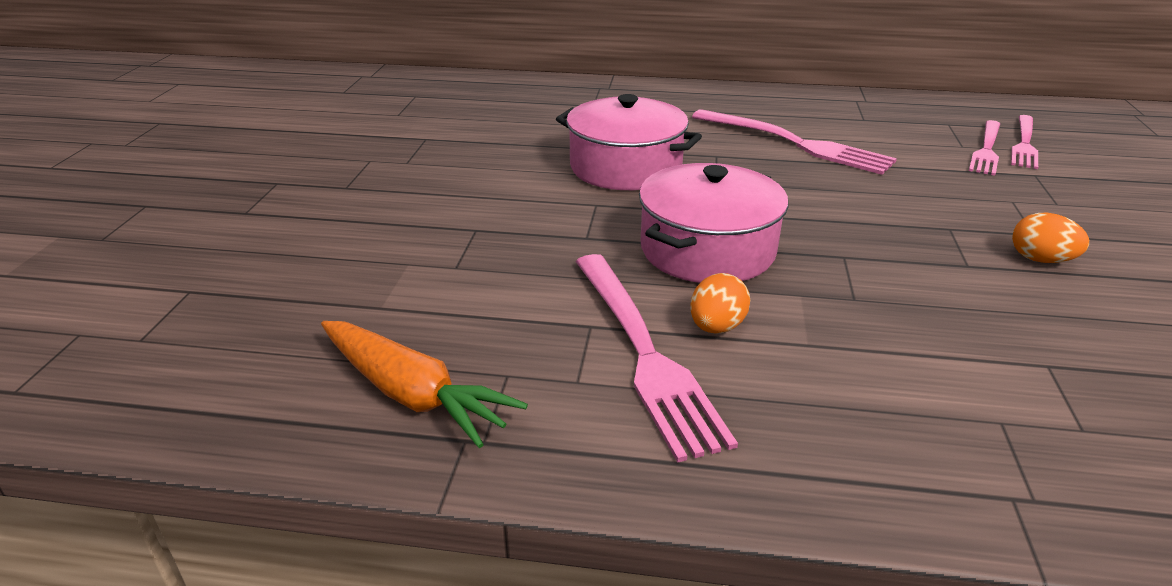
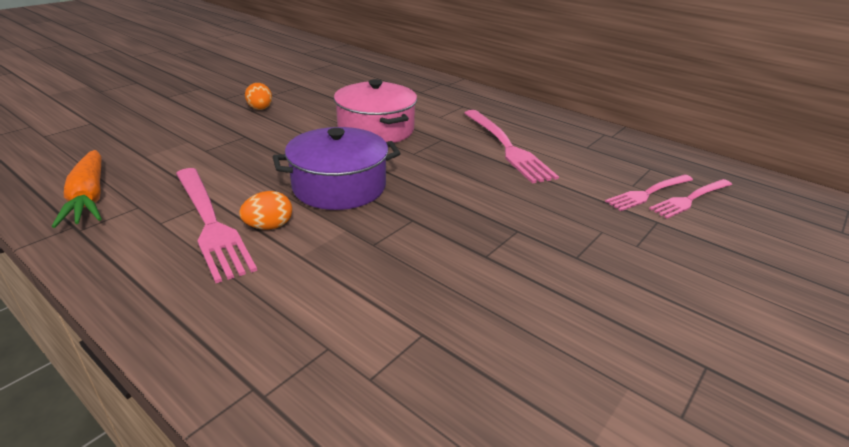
camera: 30 degrees right, 0 degrees up
pink fork [575,254,738,463] -> pink fork turned 45 degrees counterclockwise [176,168,257,283]
pink pot [639,163,789,283] -> purple pot [273,127,400,210]
orange egg [1012,213,1089,263] -> orange egg moved to [245,83,272,110]

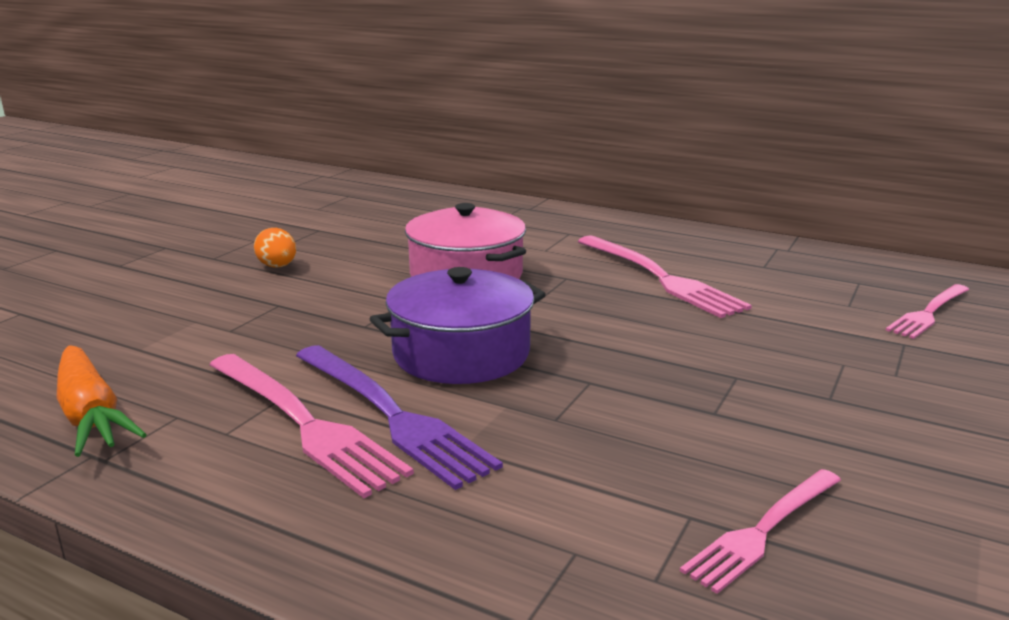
camera: 10 degrees left, 10 degrees down
orange egg [239,191,292,230] -> purple fork [296,345,503,490]
pink fork [605,174,693,211] -> pink fork moved to [680,469,841,594]

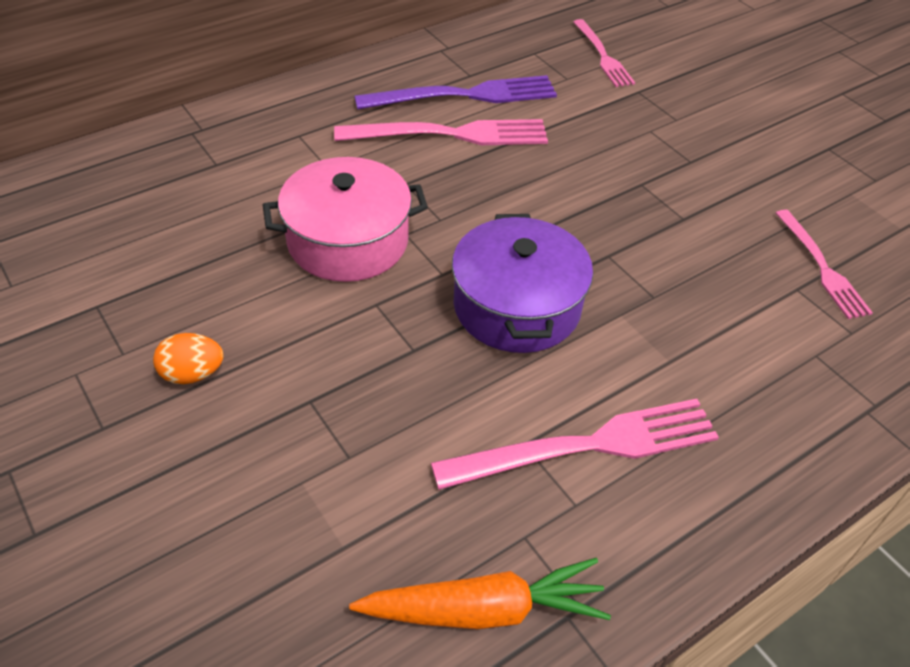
camera: 65 degrees left, 25 degrees up
purple fork [296,345,503,490] -> purple fork moved to [354,75,557,110]

